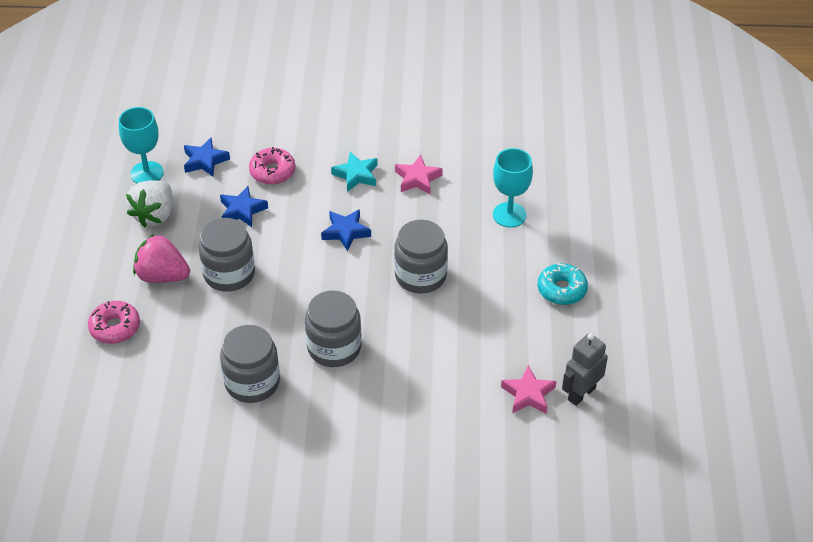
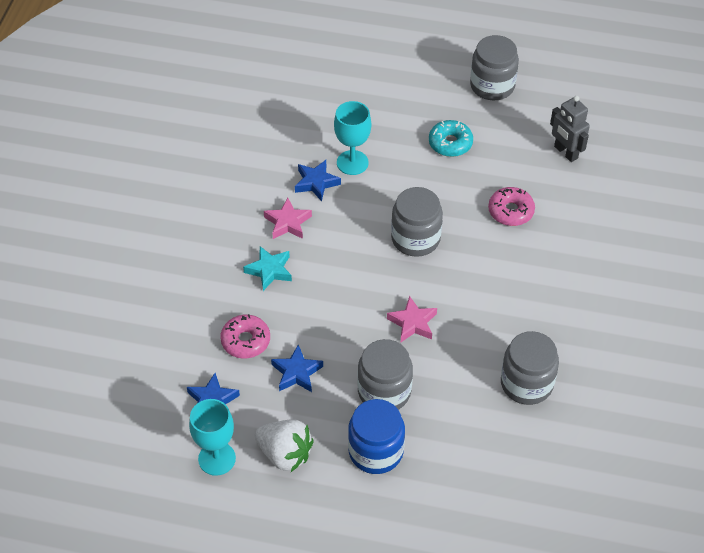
camera: 80 degrees left, 5 degrees up
pink donut [88,301,140,344] -> pink donut moved to [488,187,535,226]
pink strawberry [133,233,190,283] -> blue jar [348,399,405,474]
grey jar [305,290,362,367] -> grey jar moved to [470,35,519,100]
blue star [321,209,371,252] -> blue star moved to [295,160,341,201]
pink star [501,365,556,414] -> pink star moved to [387,296,437,342]

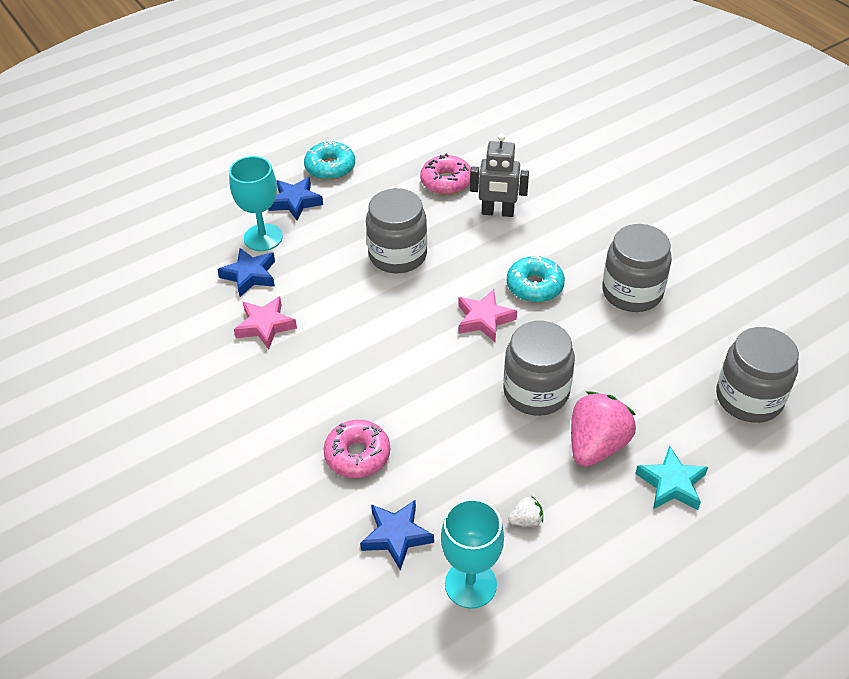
camera: 45 degrees left, 5 degrees down
turquoise star [243,246,292,291] -> turquoise star moved to [635,445,708,510]
white strawberry [255,419,314,472] -> white strawberry [508,496,543,527], size x0.44
blue star [271,345,323,392] -> blue star moved to [268,177,323,221]
blue jar [348,399,405,474] -> pink strawberry [571,391,636,467]
grey jar [470,35,519,100] -> grey jar moved to [716,327,799,423]
grey robot [550,96,590,162] -> grey robot moved to [470,134,529,217]
none -> turquoise donut [507,255,565,302]

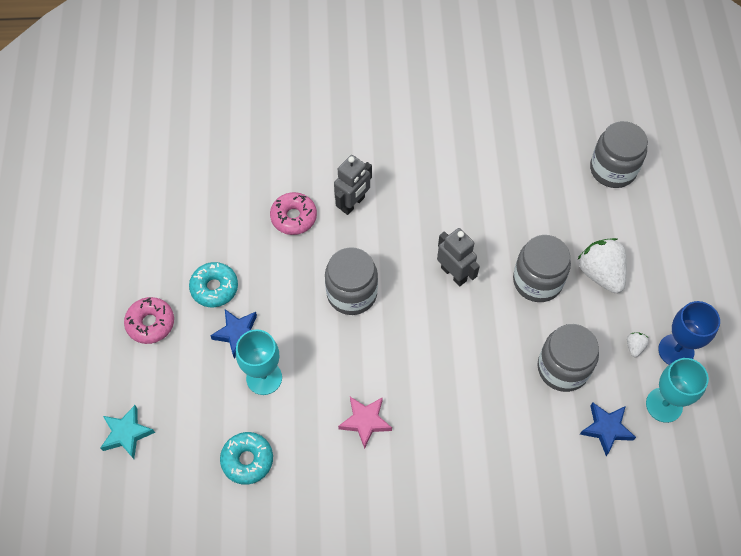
camera: 60 degrees left, 15 degrees up
blue star [217,248,275,297] -> none
pink donut [324,420,390,478] -> pink donut moved to [124,297,174,344]
pink star [458,289,517,342] -> grey robot [437,228,480,286]
turquoise donut [507,255,565,302] -> turquoise donut moved to [220,432,273,485]
pink strawberry [571,391,636,467] -> white strawberry [577,238,627,293]
grey jar [602,224,672,312] -> grey jar moved to [537,324,599,392]
turquoise star [635,445,708,510] -> turquoise star moved to [100,405,155,459]
none -> blue goblet [658,301,720,365]

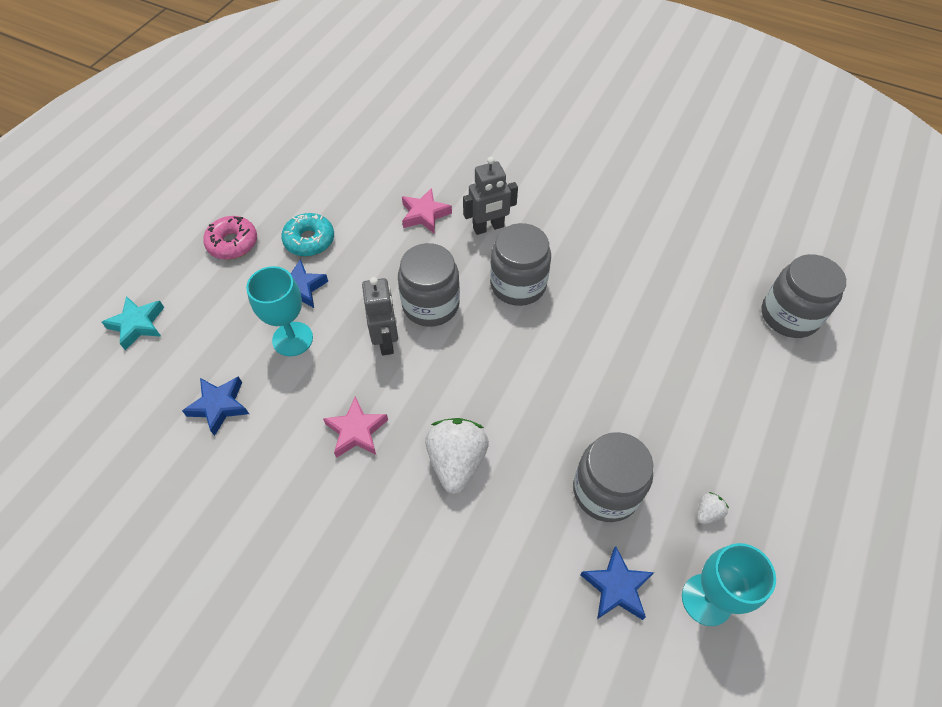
camera: 30 degrees right, 5 degrees down
turquoise donut [220,432,273,485] -> blue star [182,376,249,436]
pink donut [270,192,317,235] -> pink star [402,188,452,233]
grey robot [437,228,480,286] -> grey robot moved to [362,277,398,356]
grey jar [513,235,571,302] -> grey jar moved to [490,223,551,306]
white strawberry [577,238,627,293] -> white strawberry moved to [425,418,489,494]
blue goblet [658,301,720,365] -> none

